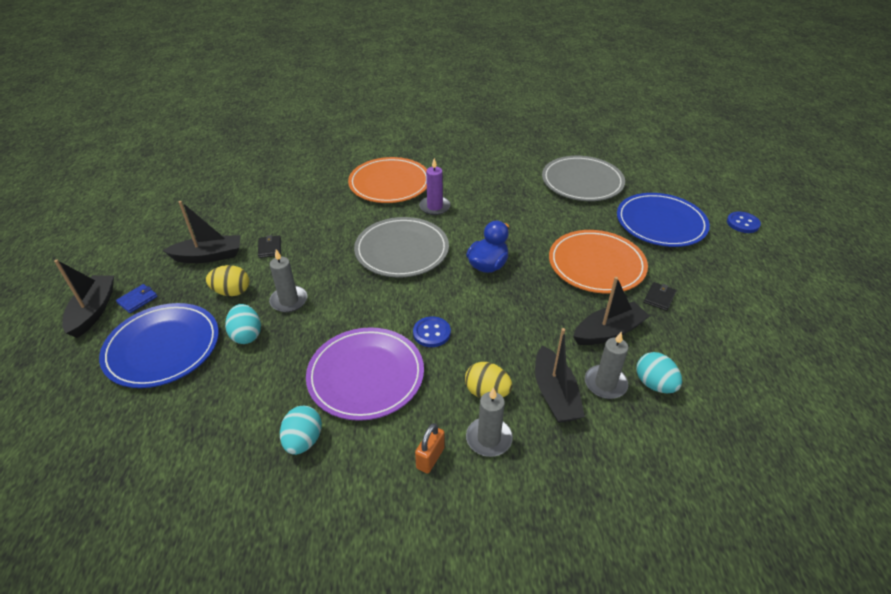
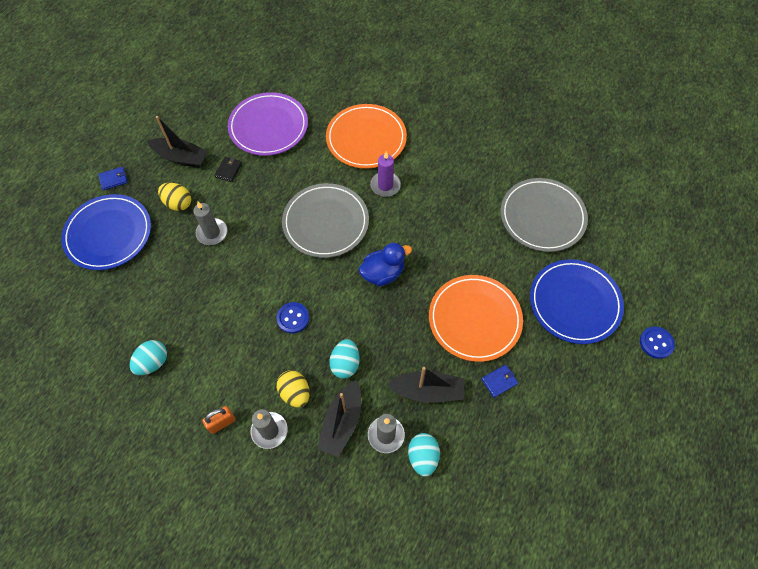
camera: 30 degrees right, 20 degrees up
black boat [54,260,114,338] -> none
turquoise egg [225,304,261,344] -> turquoise egg moved to [329,339,359,379]
purple plate [306,327,424,421] -> purple plate moved to [228,92,308,156]
black wallet [644,282,676,311] -> blue wallet [482,365,518,398]

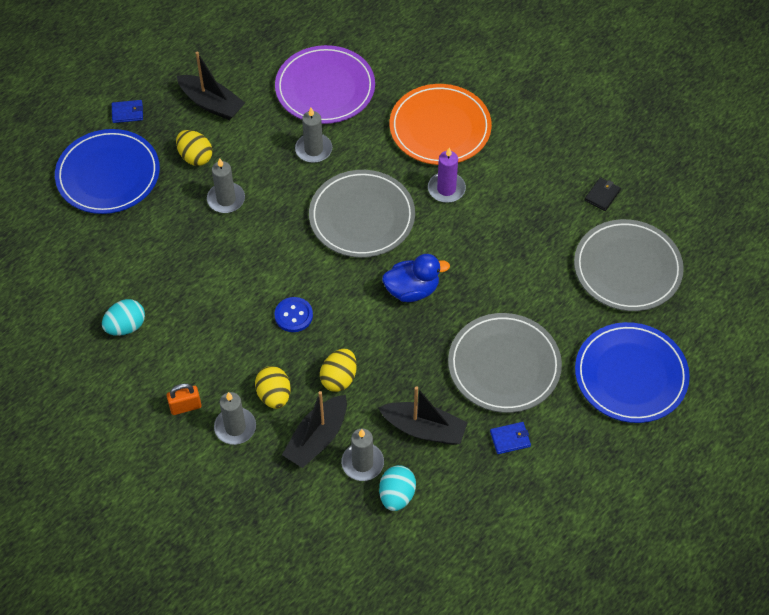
camera: 15 degrees right, 5 degrees down
black wallet [214,157,242,182] -> black wallet moved to [585,177,621,211]
turquoise egg [329,339,359,379] -> yellow egg [320,349,357,392]
orange plate [429,275,523,362] -> grey plate [448,313,562,413]
blue button [640,327,675,359] -> none
none -> grey candle [295,108,332,163]

